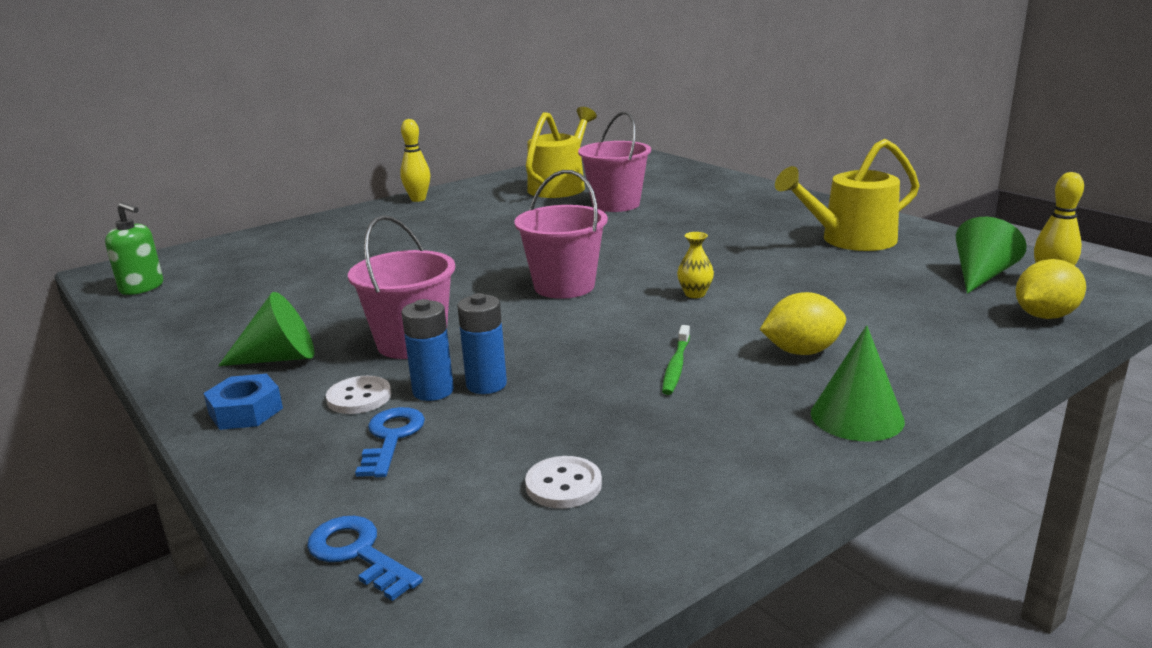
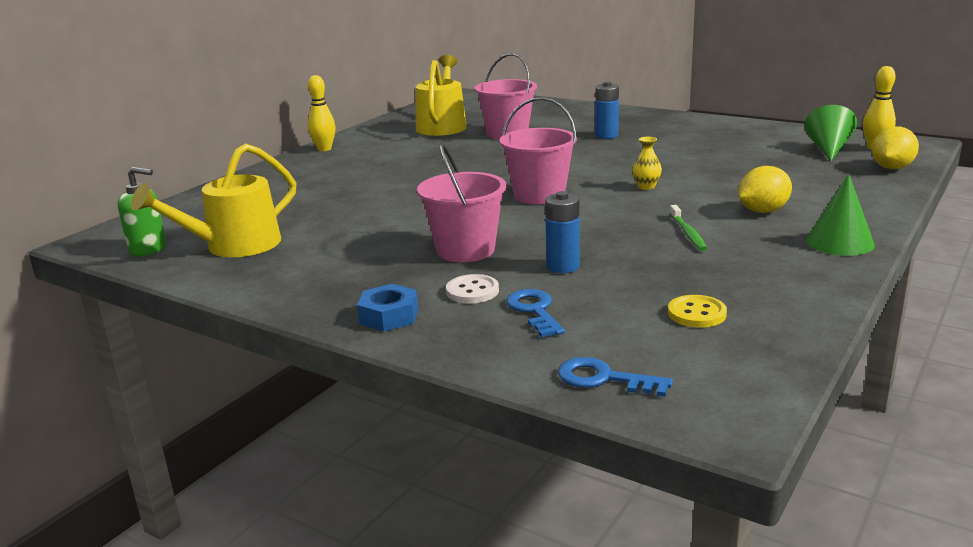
camera: 20 degrees left, 0 degrees up
green cone [218,292,314,366] -> none
blue battery [402,299,454,401] -> blue battery moved to [595,82,619,139]
white button [525,456,602,508] -> yellow button [668,295,727,328]
yellow watering can [775,139,919,251] -> yellow watering can moved to [131,143,296,257]

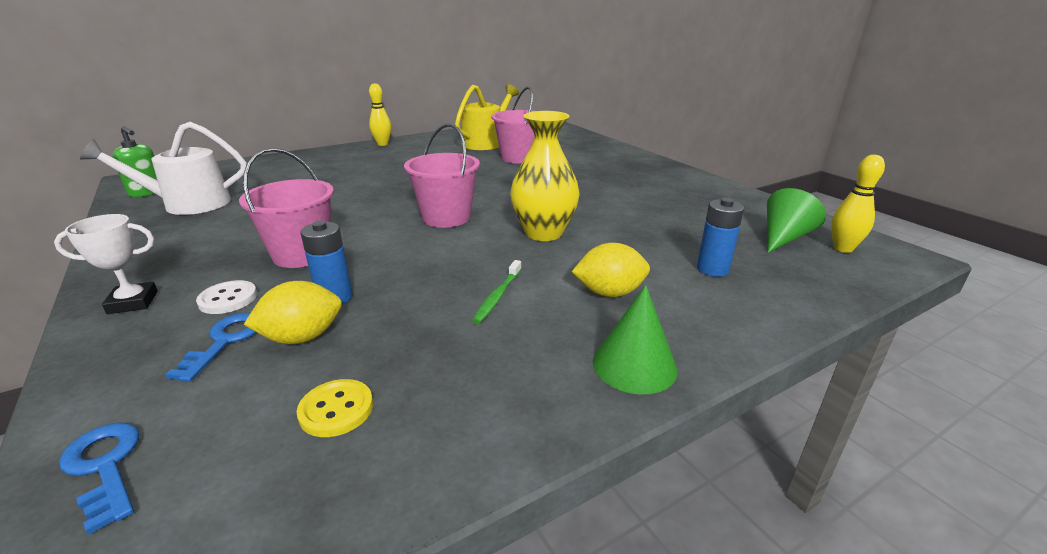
camera: 25 degrees right, 5 degrees up
yellow watering can [131,143,296,257] -> white watering can [80,122,247,215]
blue nut [357,284,418,331] -> white trophy [54,214,158,314]
blue battery [595,82,619,139] -> blue battery moved to [697,198,744,277]
yellow vase [632,137,662,190] -> yellow vase [510,111,580,241], size x2.29
yellow lemon [872,127,919,169] -> yellow lemon moved to [244,281,342,344]

